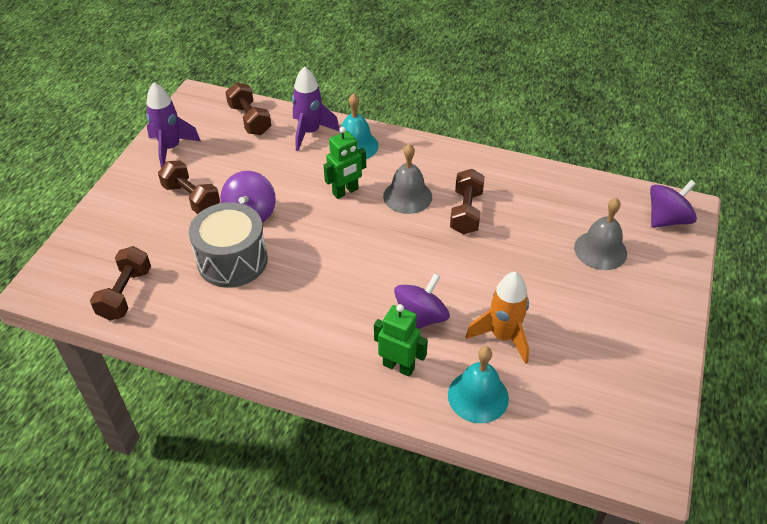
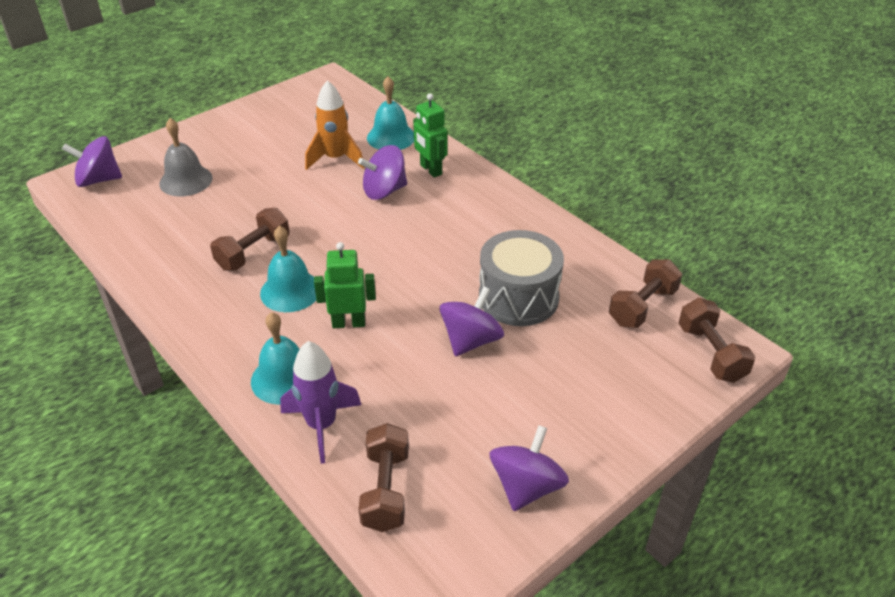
camera: 150 degrees left, 5 degrees down
purple rocket [146,82,201,168] -> purple spinning top [490,425,569,511]
brown dumbbell [158,161,220,214] -> brown dumbbell moved to [678,298,756,383]
grey bell [383,144,432,214] -> turquoise bell [260,226,316,312]

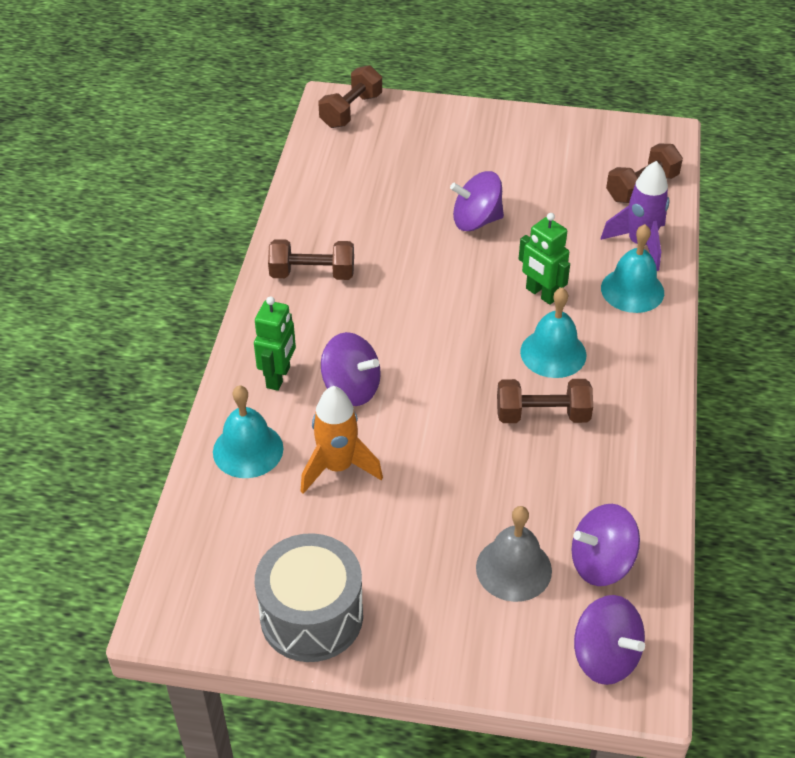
camera: 130 degrees left, 5 degrees up
grey drum [479,230,564,326] -> grey drum moved to [255,533,363,662]
purple spinning top [490,425,569,511] -> purple spinning top moved to [572,504,640,586]
brown dumbbell [609,259,682,328] -> brown dumbbell moved to [268,239,354,280]

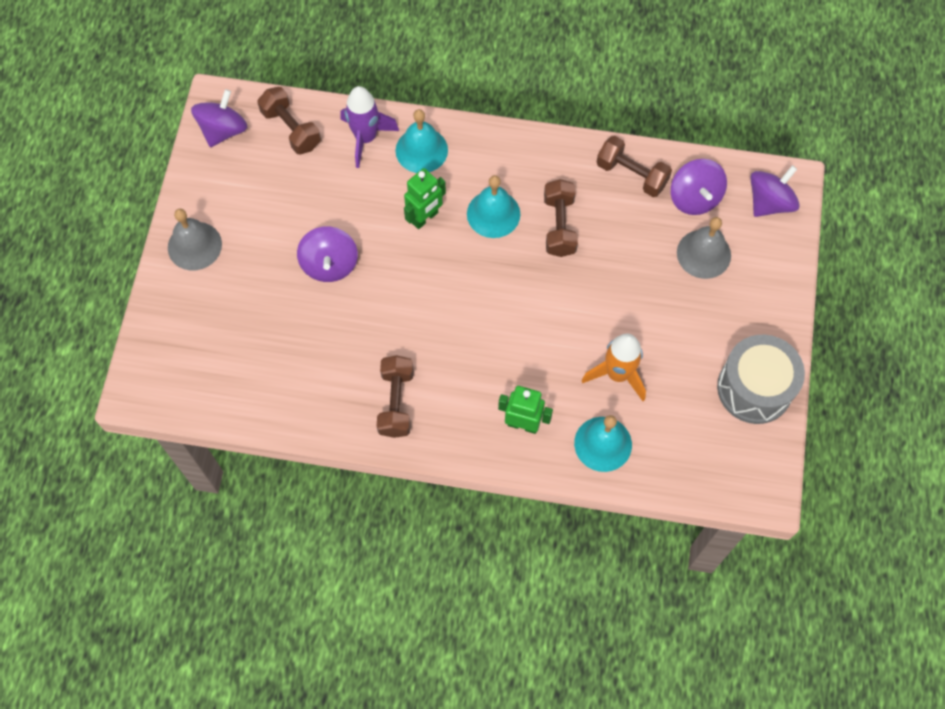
camera: 90 degrees left, 20 degrees up
brown dumbbell [318,65,382,128] -> brown dumbbell moved to [597,136,672,197]
purple spinning top [321,332,381,406] -> purple spinning top moved to [191,89,248,147]
none -> grey bell [168,209,222,270]

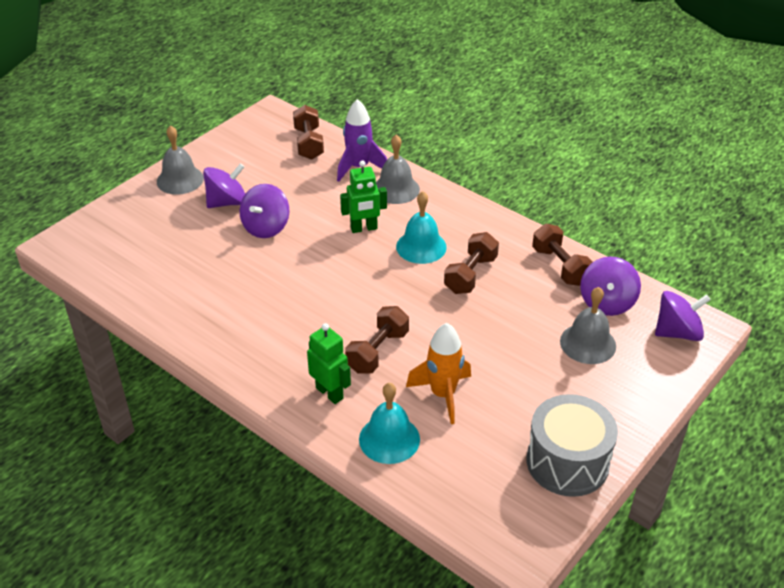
camera: 30 degrees right, 25 degrees down
purple spinning top [191,89,248,147] -> purple spinning top moved to [203,163,245,208]
brown dumbbell [377,355,414,438] -> brown dumbbell moved to [345,306,409,374]
turquoise bell [395,109,448,173] -> grey bell [376,135,420,204]

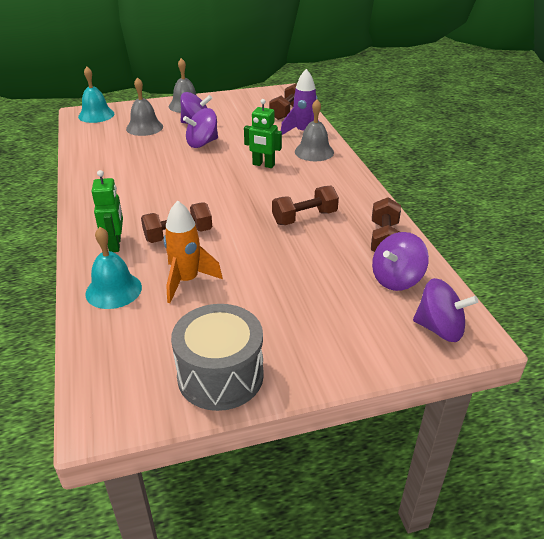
camera: 35 degrees right, 5 degrees down
turquoise bell [396,191,447,264] -> turquoise bell moved to [78,67,114,123]
grey bell [560,287,616,364] -> grey bell moved to [126,77,163,136]

